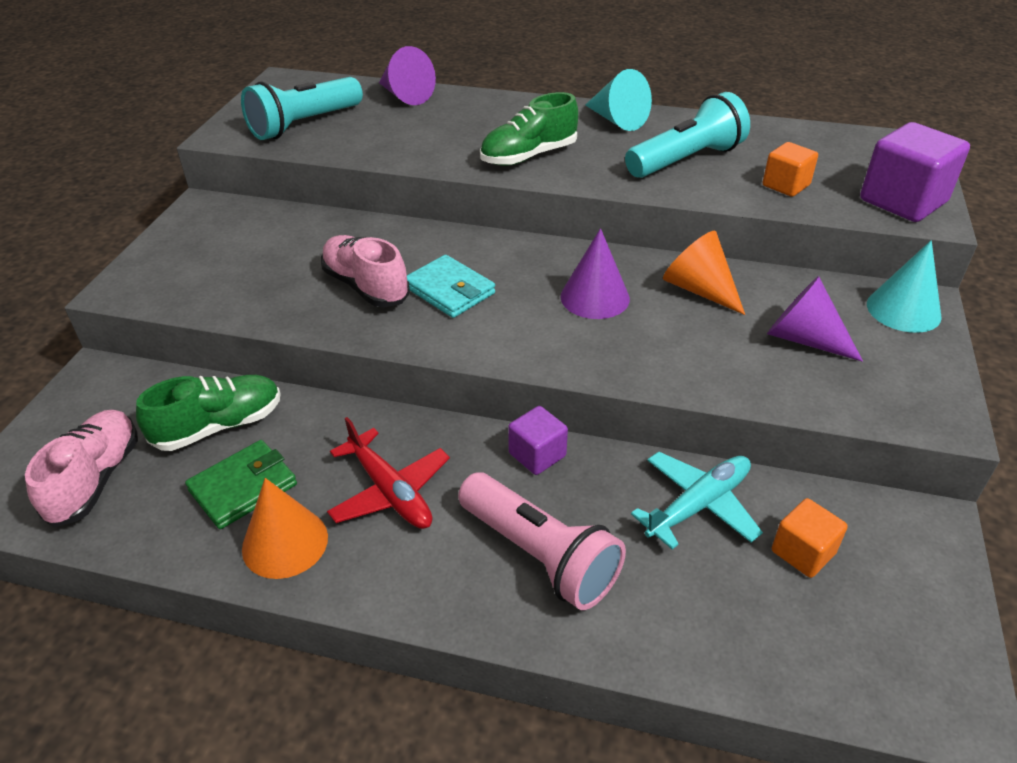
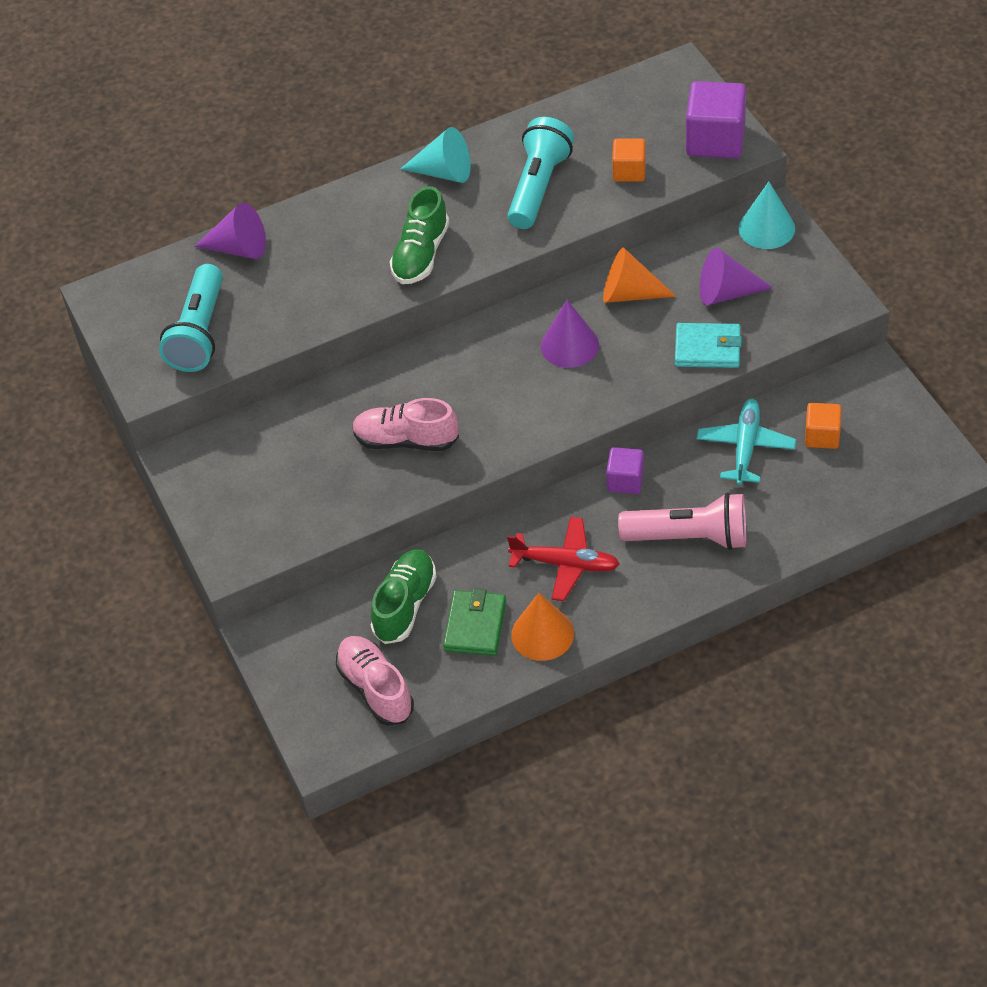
camera: 35 degrees left, 10 degrees up
turquoise wallet [407,255,495,318] -> turquoise wallet moved to [675,323,742,368]

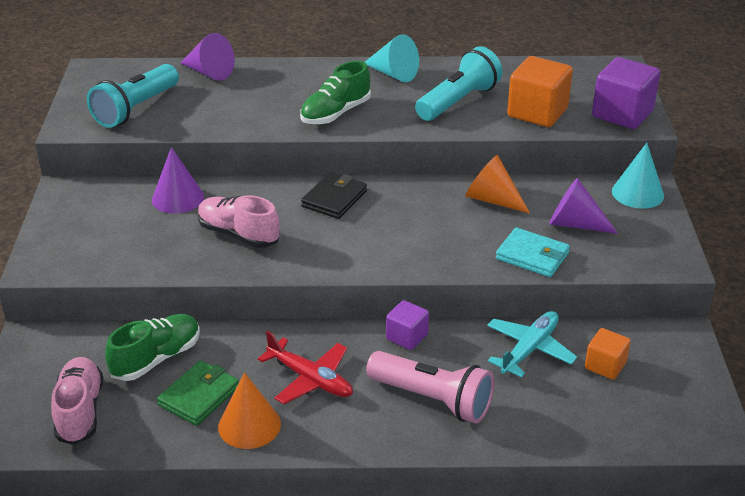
camera: 20 degrees right, 15 degrees down
purple cone [541,300,599,368] -> purple cone moved to [152,147,204,214]
orange cube [612,139,646,182] -> orange cube [507,56,573,127], size x1.75
none -> black wallet [301,172,367,219]

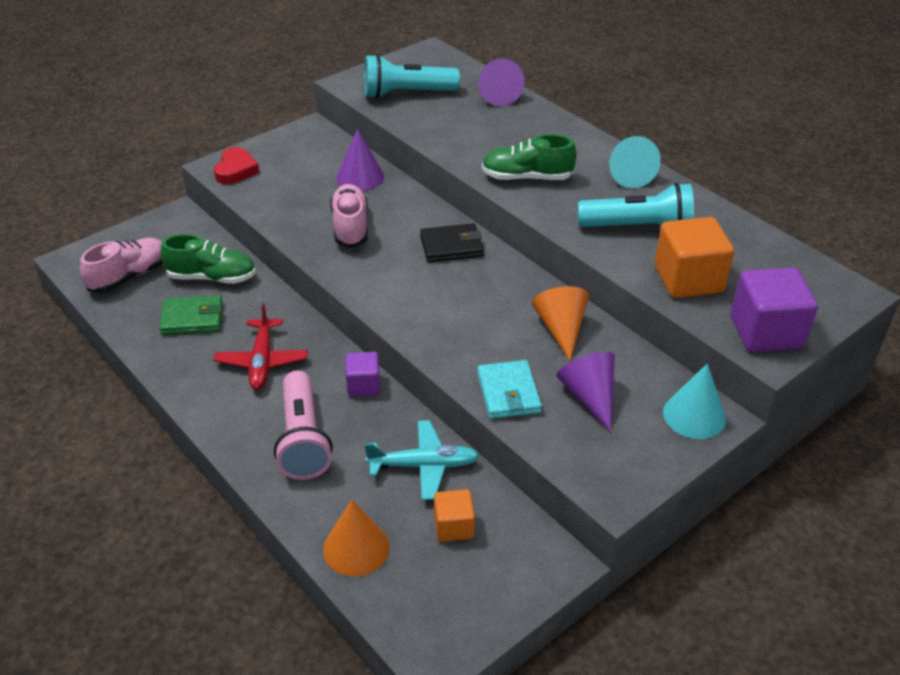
camera: 50 degrees right, 5 degrees up
orange cone [218,372,281,449] -> orange cone moved to [323,500,390,577]
none -> red heart [214,147,259,184]

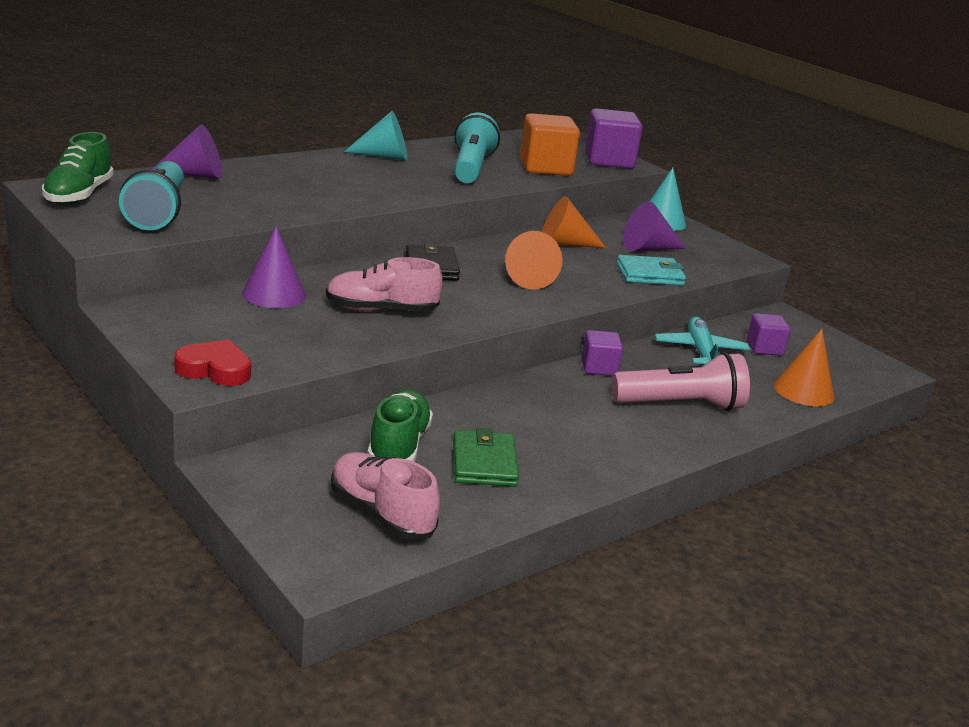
camera: 90 degrees left, 15 degrees down
red plane [214,303,308,390] -> none
orange cube [434,489,475,542] -> purple cube [747,313,791,356]
green shoe [482,134,577,180] -> green shoe moved to [42,132,114,205]
none -> orange cone [505,231,563,290]

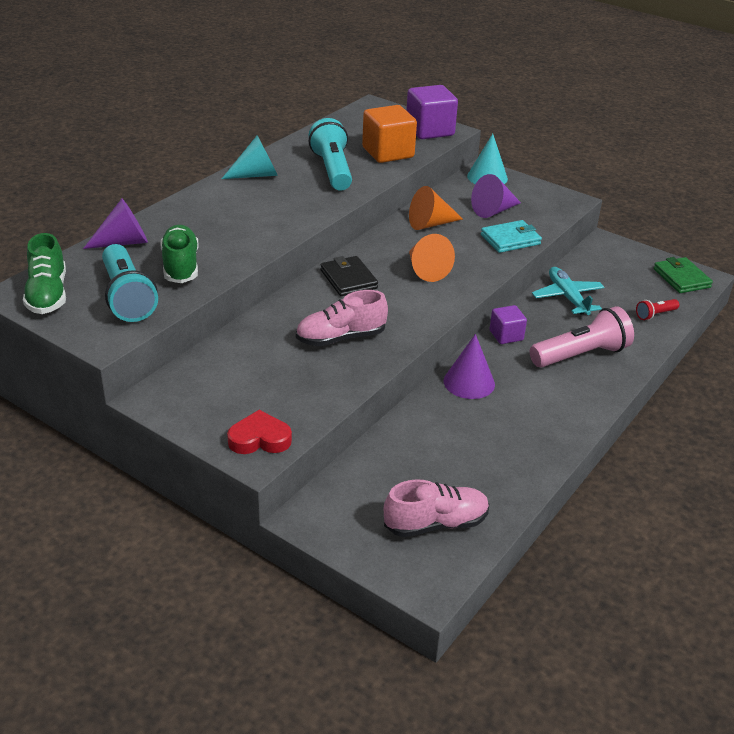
camera: 15 degrees left, 10 degrees up
purple cone [242,226,306,308] -> purple cone moved to [444,334,495,399]
pink shoe [331,452,440,540] -> pink shoe turned 135 degrees clockwise [384,479,489,537]
green shoe [367,390,433,462] -> green shoe moved to [160,225,199,283]
green wallet [453,428,519,487] -> green wallet moved to [654,257,713,293]
purple cube [747,313,791,356] -> none
orange cone [774,329,834,407] -> red flashlight [636,299,679,320]

